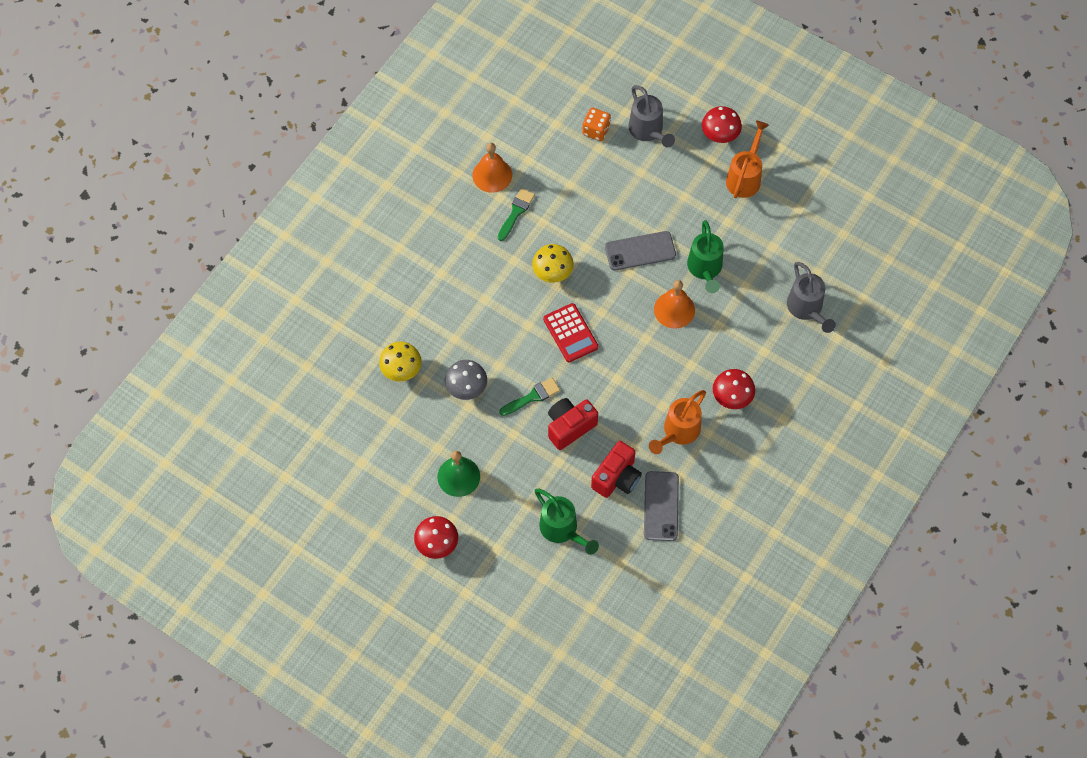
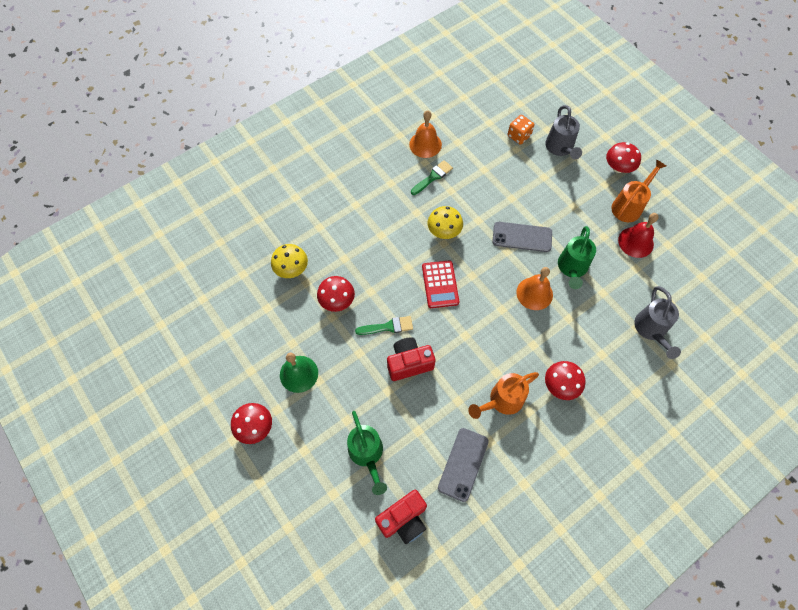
camera: 20 degrees right, 0 degrees up
grey mushroom [445,360,487,400] -> red mushroom [317,276,355,312]
red camera [591,441,642,498] -> red camera moved to [375,490,427,544]
none -> red bell [618,213,659,258]

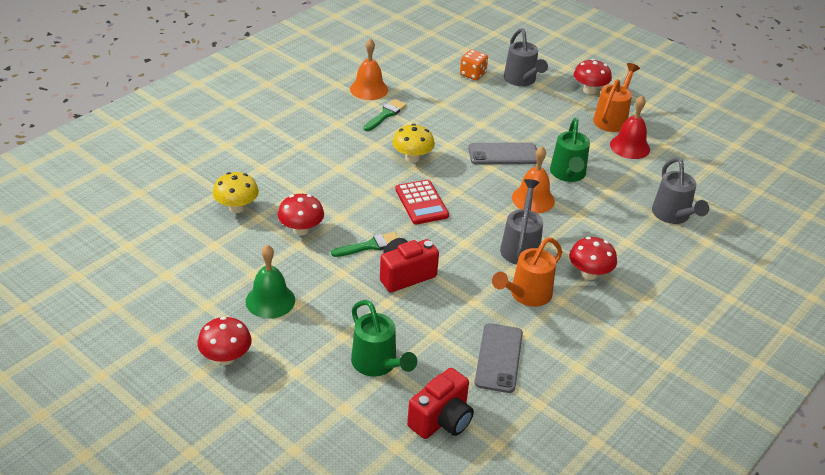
camera: 15 degrees left, 25 degrees down
none -> grey watering can [500,179,543,265]

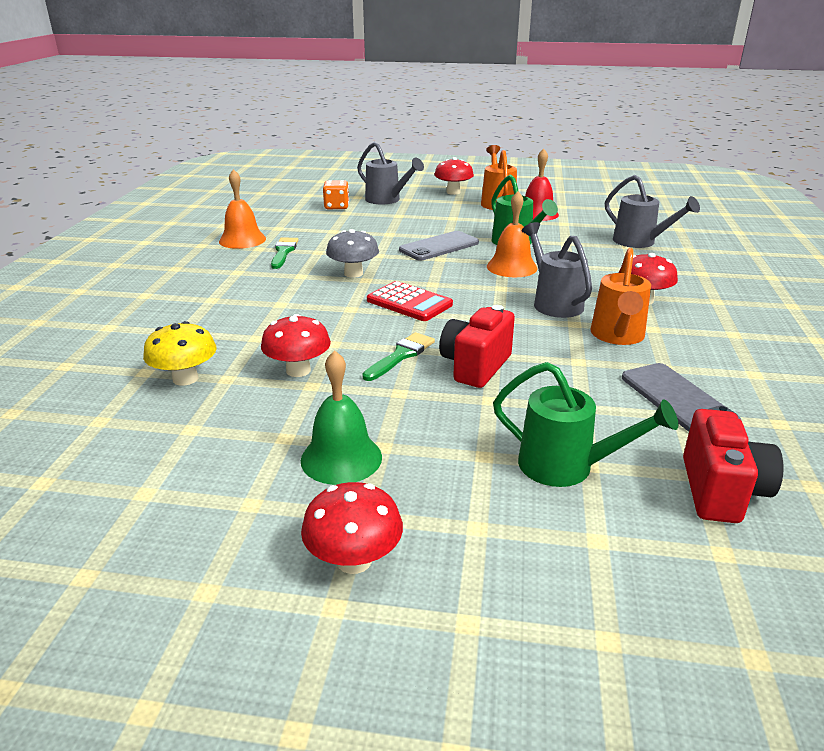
camera: 30 degrees left, 10 degrees down
yellow mushroom [393,124,435,163] -> grey mushroom [326,229,379,278]

